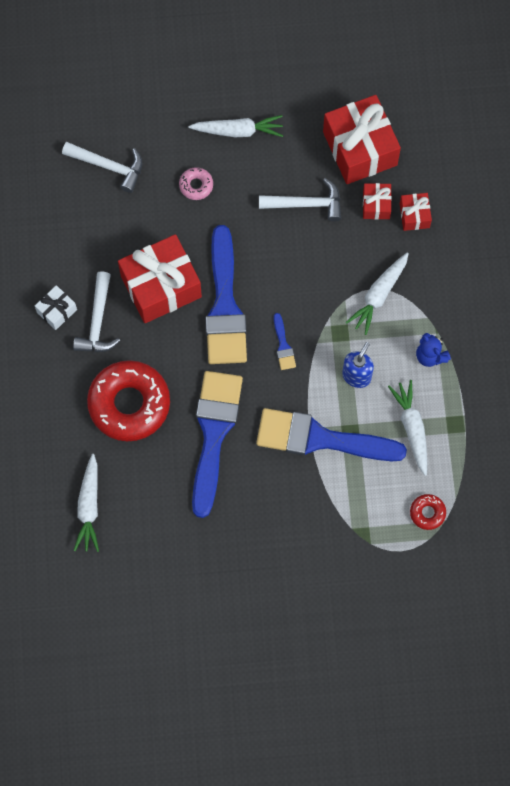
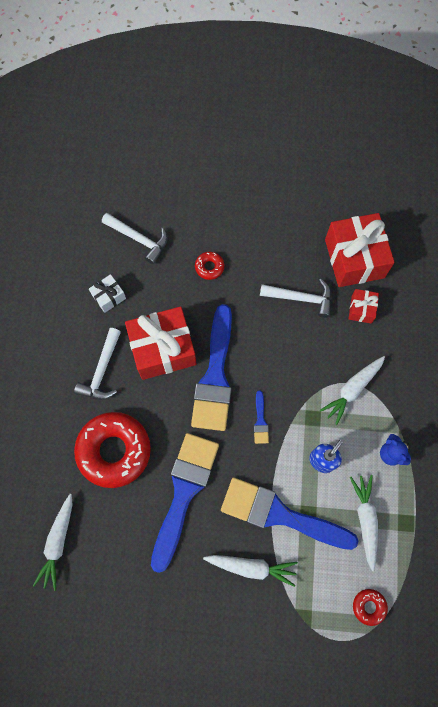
camera: 10 degrees right, 0 degrees up
white gift [35,285,77,330] -> white gift moved to [89,274,126,313]
pink donut [179,167,213,200] -> red donut [195,252,224,280]
white carrot [189,115,283,137] -> white carrot moved to [203,555,298,587]
red gift [400,193,432,231] -> none

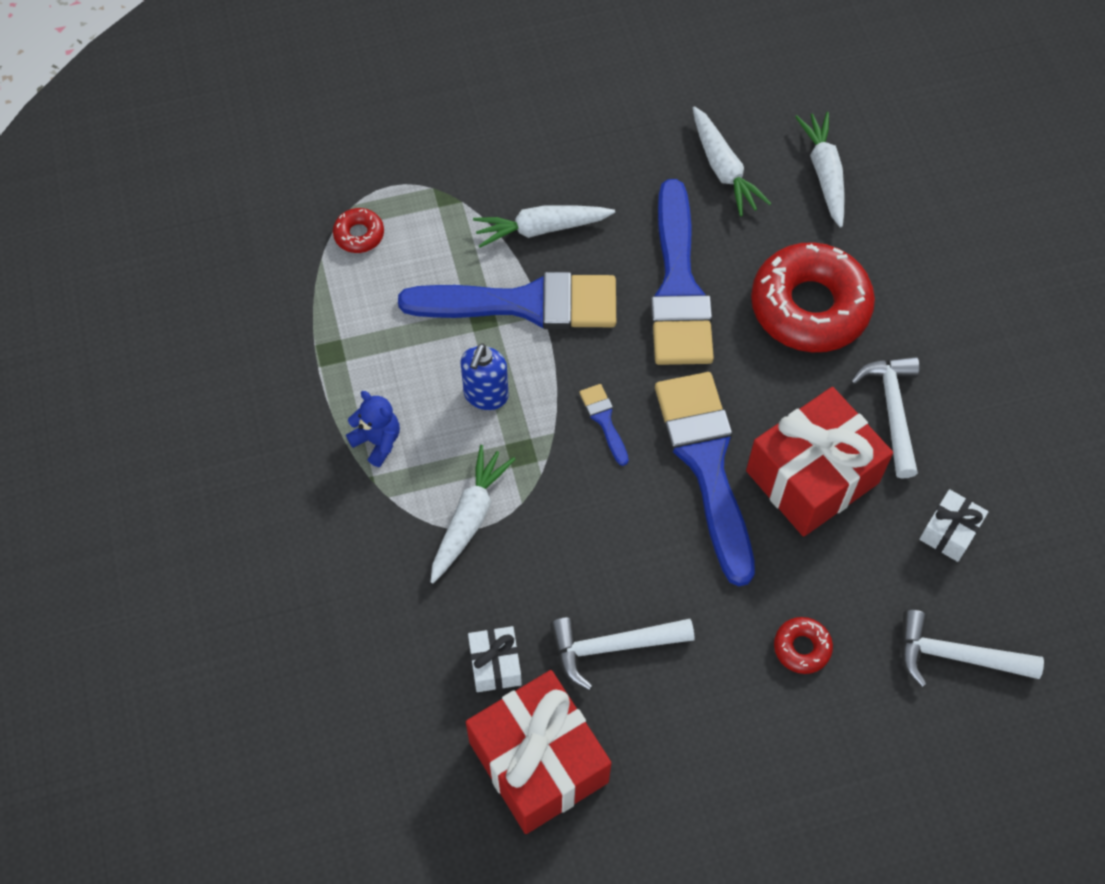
camera: 160 degrees right, 10 degrees down
red gift [349,289,379,324] -> white gift [468,626,522,692]
white carrot [350,475,378,571] -> white carrot moved to [693,106,772,217]

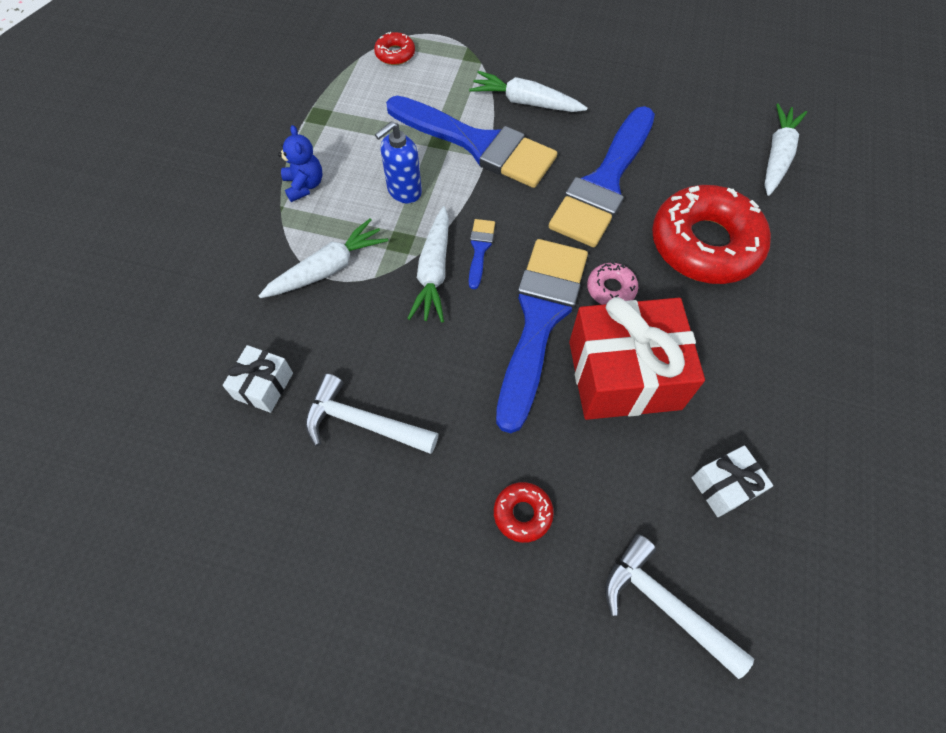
camera: 30 degrees right, 0 degrees up
red gift [466,670,612,834] -> none
white carrot [693,106,772,217] -> white carrot moved to [407,206,449,323]
white hammer [850,356,920,479] -> none
none -> pink donut [587,262,638,305]

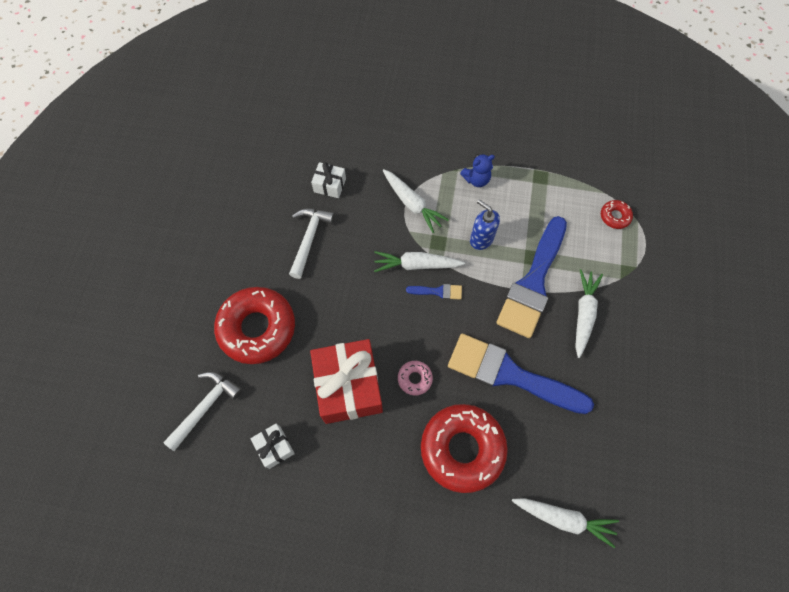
camera: 85 degrees right, 5 degrees up
red donut [494,482,554,543] -> red donut [214,287,295,364], size x2.32
blue brush [496,239,588,433] -> none

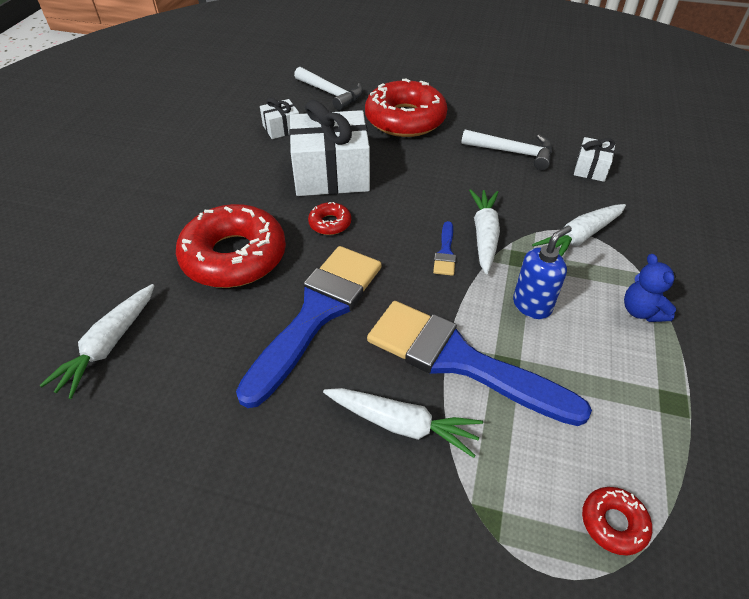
camera: 95 degrees right, 20 degrees down
red gift [310,339,383,424] -> white gift [289,100,370,196]
pink donut [398,361,433,396] -> red donut [308,202,351,235]

